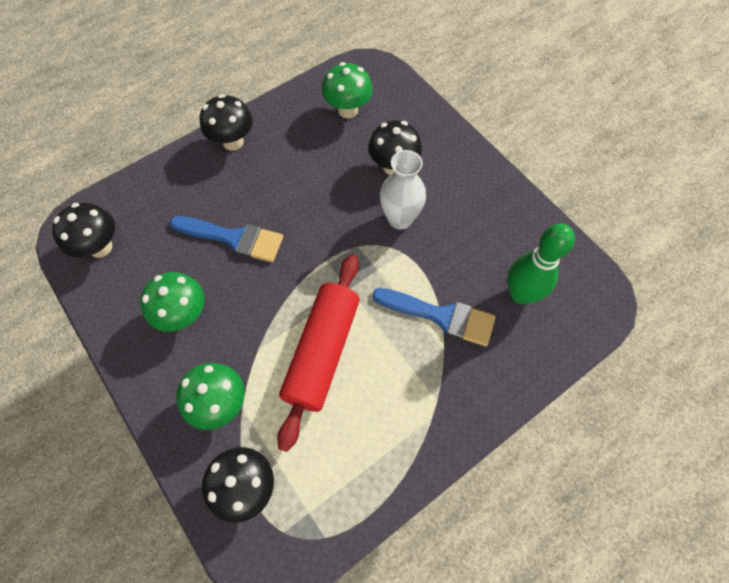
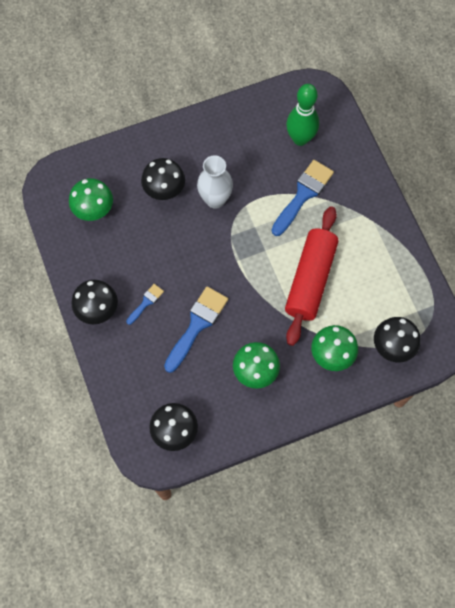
camera: 75 degrees left, 5 degrees up
red rolling pin [277,254,360,452] -> red rolling pin turned 75 degrees clockwise [285,206,338,346]
none -> blue brush [126,284,164,325]

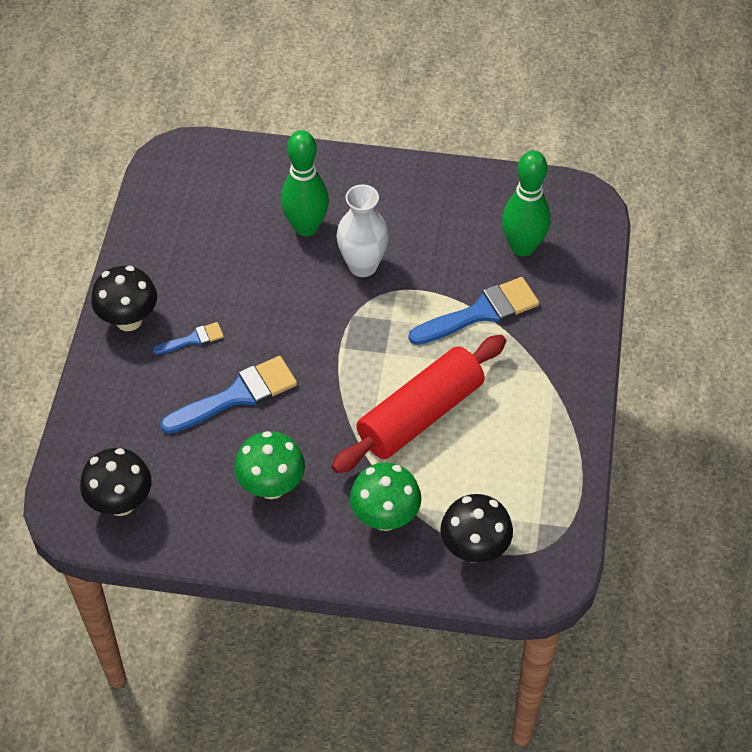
camera: 30 degrees right, 15 degrees down
green mushroom [69,178,113,221] -> none
black mushroom [141,158,185,200] -> green bowling pin [281,130,329,237]

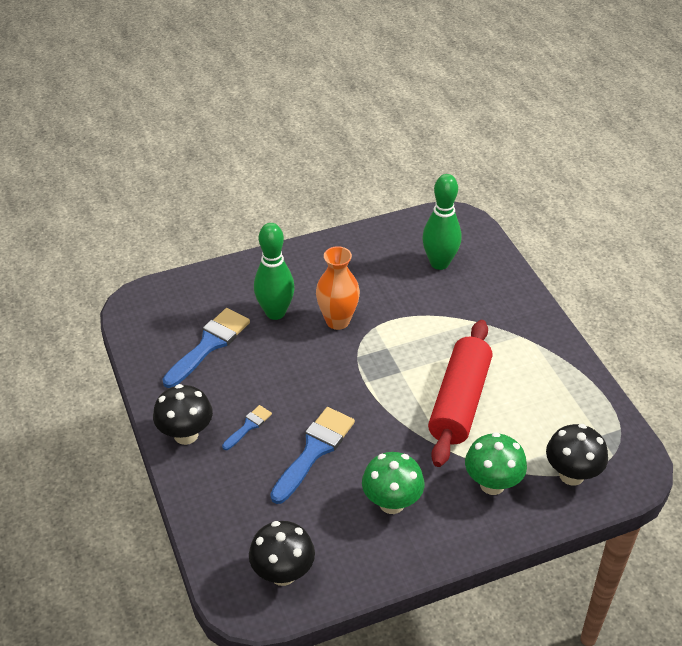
camera: 30 degrees left, 10 degrees down
white vase [336,184,389,277] -> orange vase [316,246,360,330]
blue brush [408,277,539,345] -> blue brush moved to [162,308,250,388]

